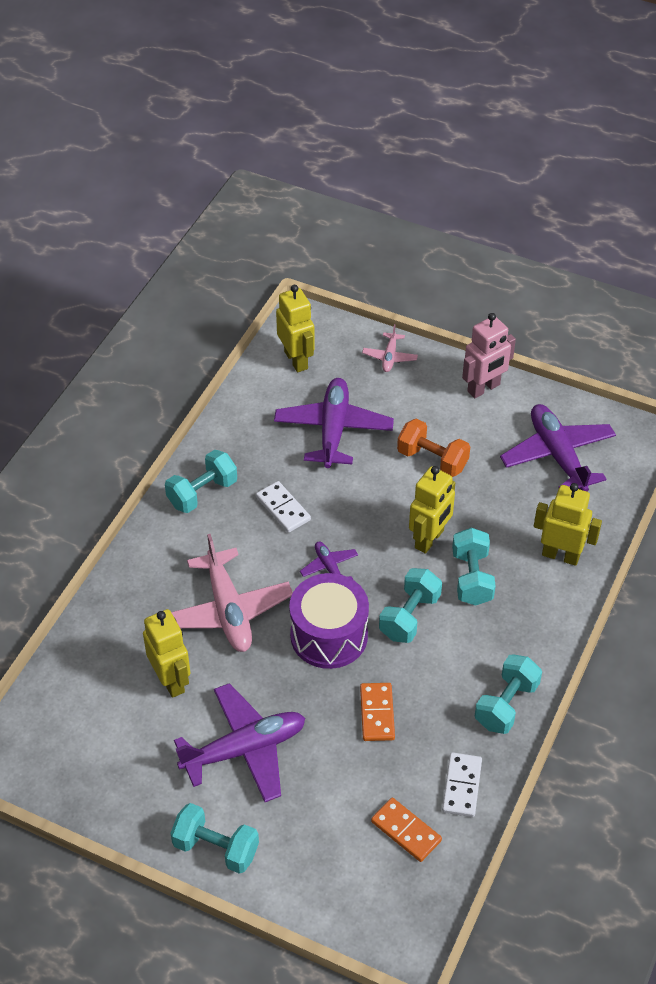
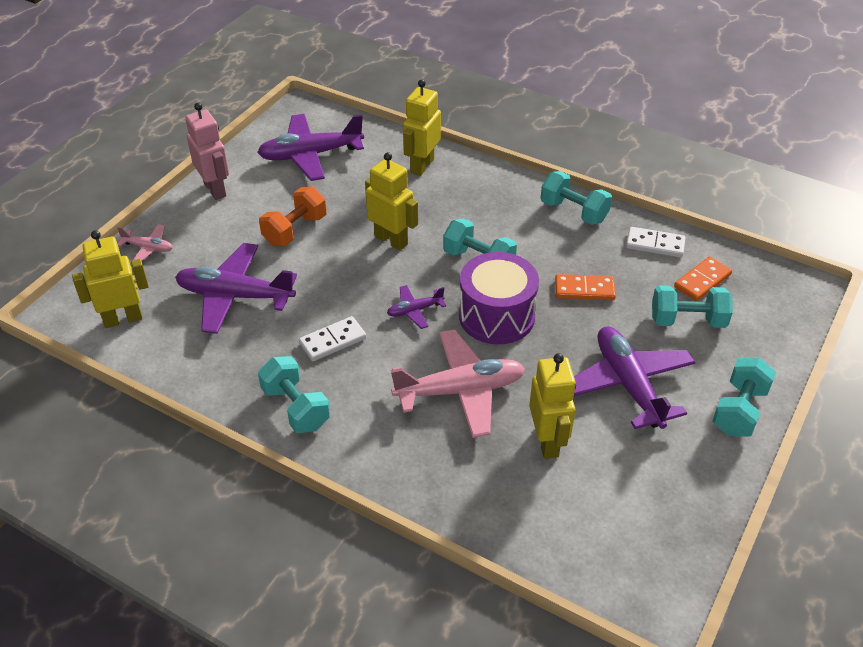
camera: 85 degrees left, 5 degrees down
yellow robot [143,609,190,698] -> yellow robot turned 105 degrees clockwise [529,353,576,459]
turquoise dumbbell [452,528,496,605] -> turquoise dumbbell moved to [652,285,733,328]

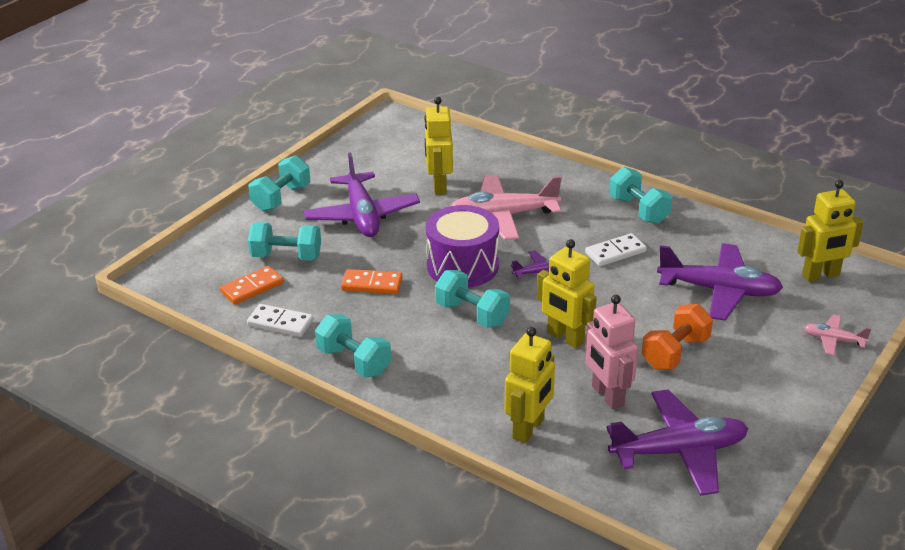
camera: 175 degrees left, 10 degrees down
pink robot [185,103,229,200] -> pink robot moved to [585,295,638,409]

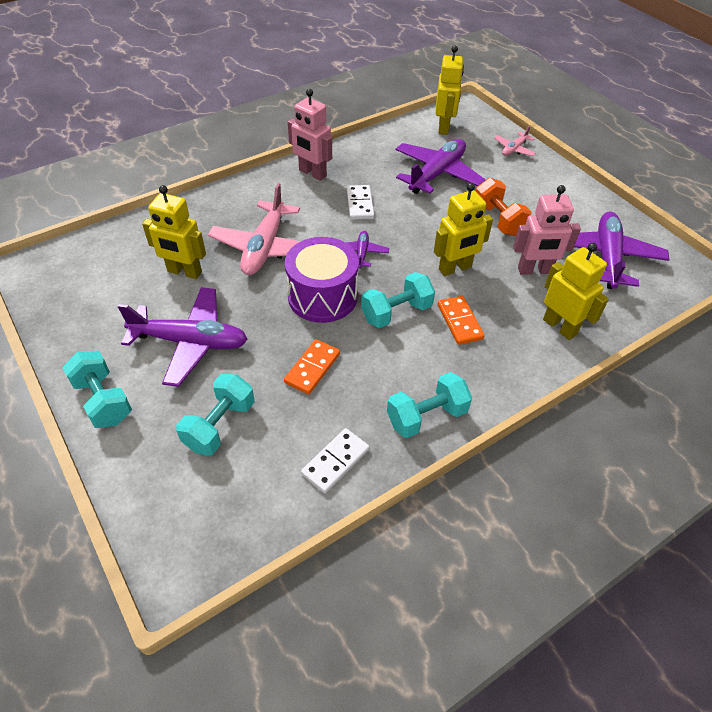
camera: 70 degrees left, 15 degrees up
orange domino [220,266,284,305] -> orange domino moved to [438,296,484,345]
turquoise dumbbell [609,167,672,224] -> pink robot [288,89,332,181]

